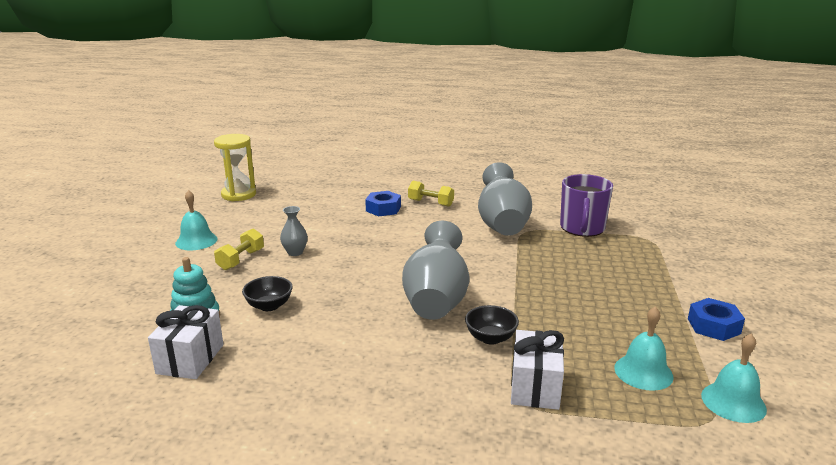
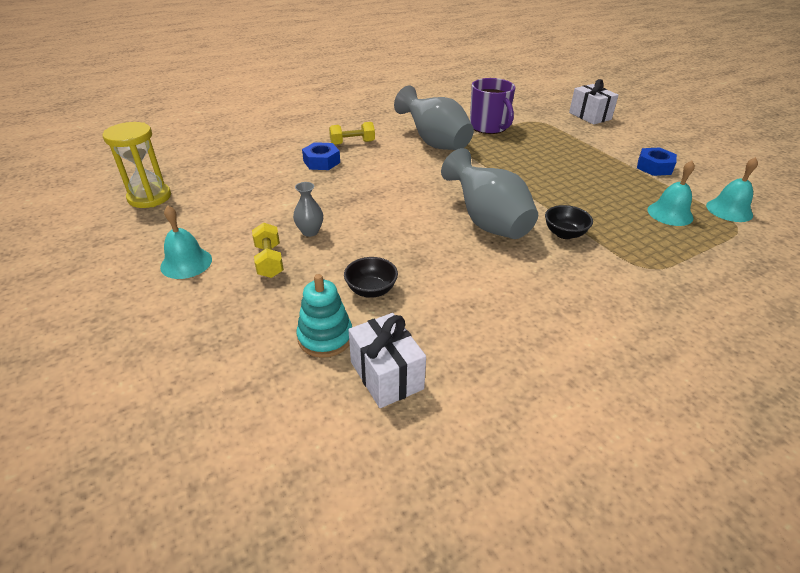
camera: 40 degrees left, 15 degrees up
white gift [511,330,564,410] -> white gift moved to [569,79,619,125]

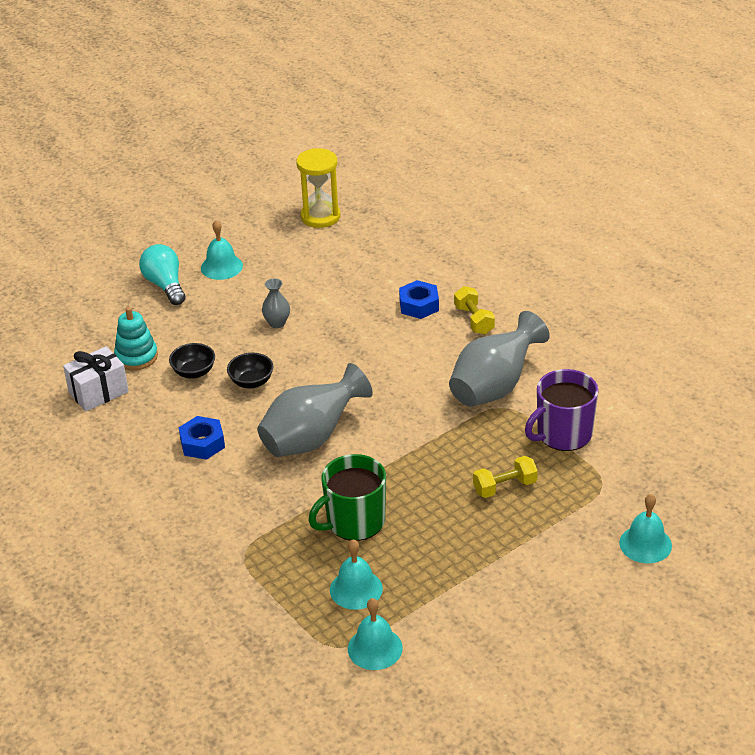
camera: 85 degrees right, 0 degrees up
yellow dumbbell [252,223,284,278] -> yellow dumbbell moved to [473,456,538,498]
black bowl [545,205,593,239] -> black bowl moved to [227,353,273,388]
white gift [569,79,619,125] -> turquoise bell [619,494,672,563]
blue nut [637,147,677,176] -> blue nut moved to [179,416,225,460]
none -> turquoise light bulb [139,244,186,305]
none -> green mug [308,454,386,541]

